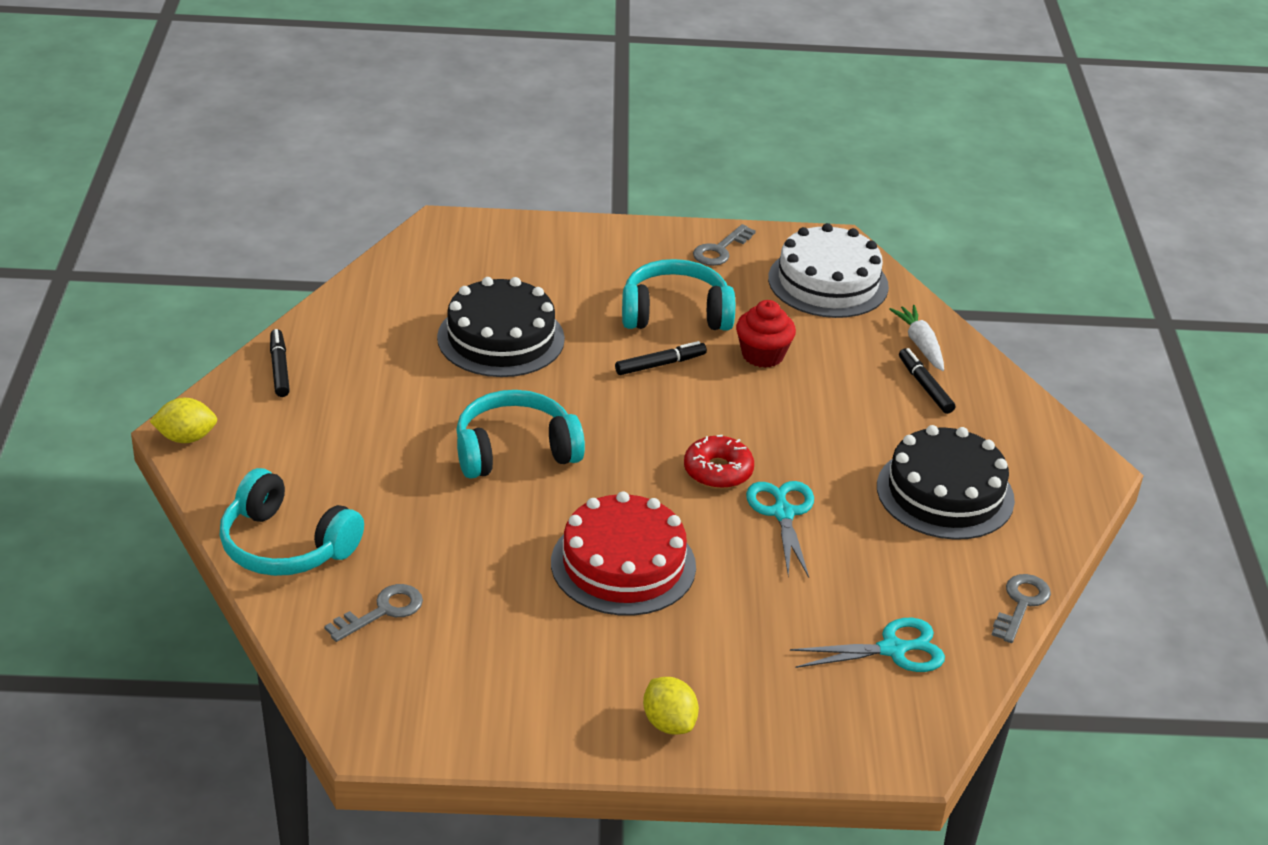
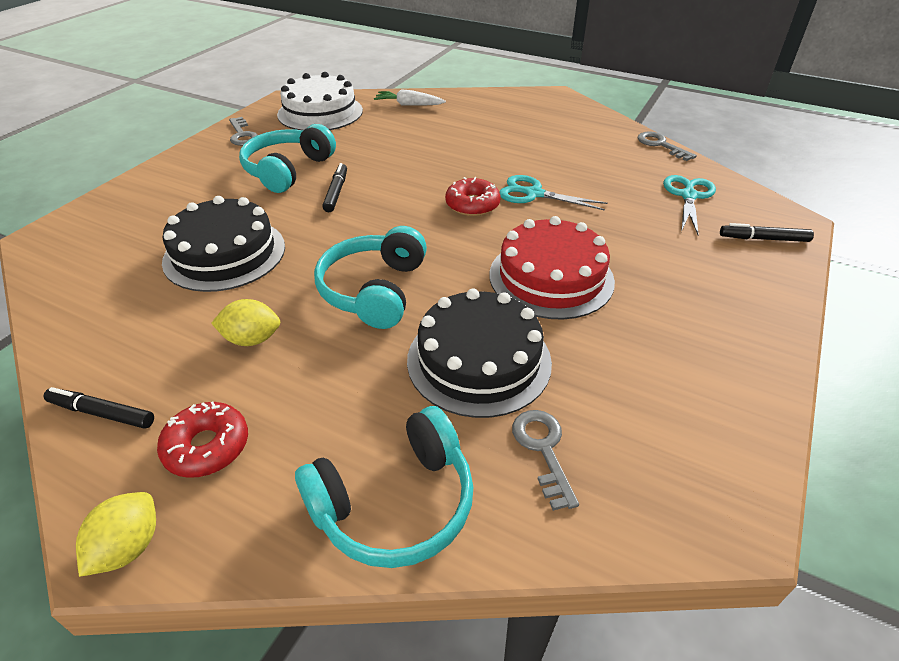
camera: 60 degrees left, 5 degrees up
yellow lemon [643,677,699,735] -> yellow lemon moved to [211,299,280,346]
red cupcake [736,300,796,368] -> none
black cake [877,425,1015,540] -> black cake moved to [407,288,552,418]
black marker [899,348,955,414] -> black marker moved to [720,223,814,242]
none -> red donut [157,401,248,478]

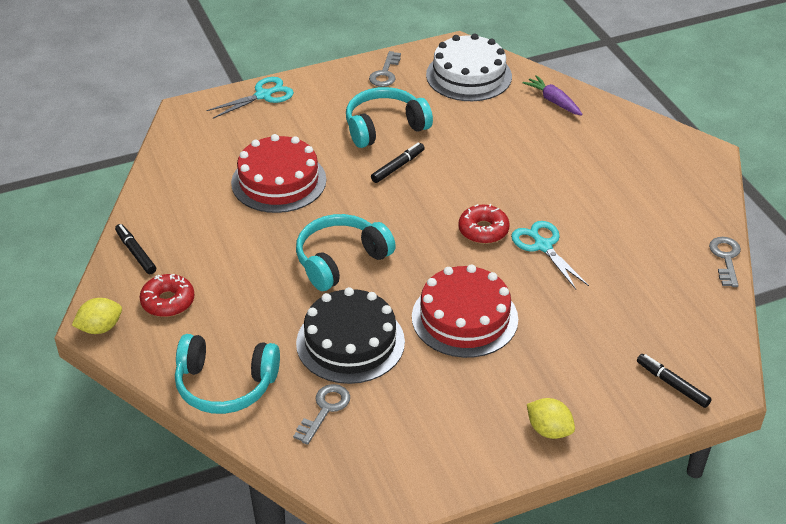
camera: 40 degrees right, 0 degrees up
black cake [162,196,285,292] -> red cake [231,134,326,213]
yellow lemon [211,299,280,346] -> yellow lemon moved to [527,398,575,439]
white carrot [374,89,446,106] -> purple carrot [522,75,583,116]
turquoise scissors [663,175,716,236] -> turquoise scissors moved to [206,77,294,118]

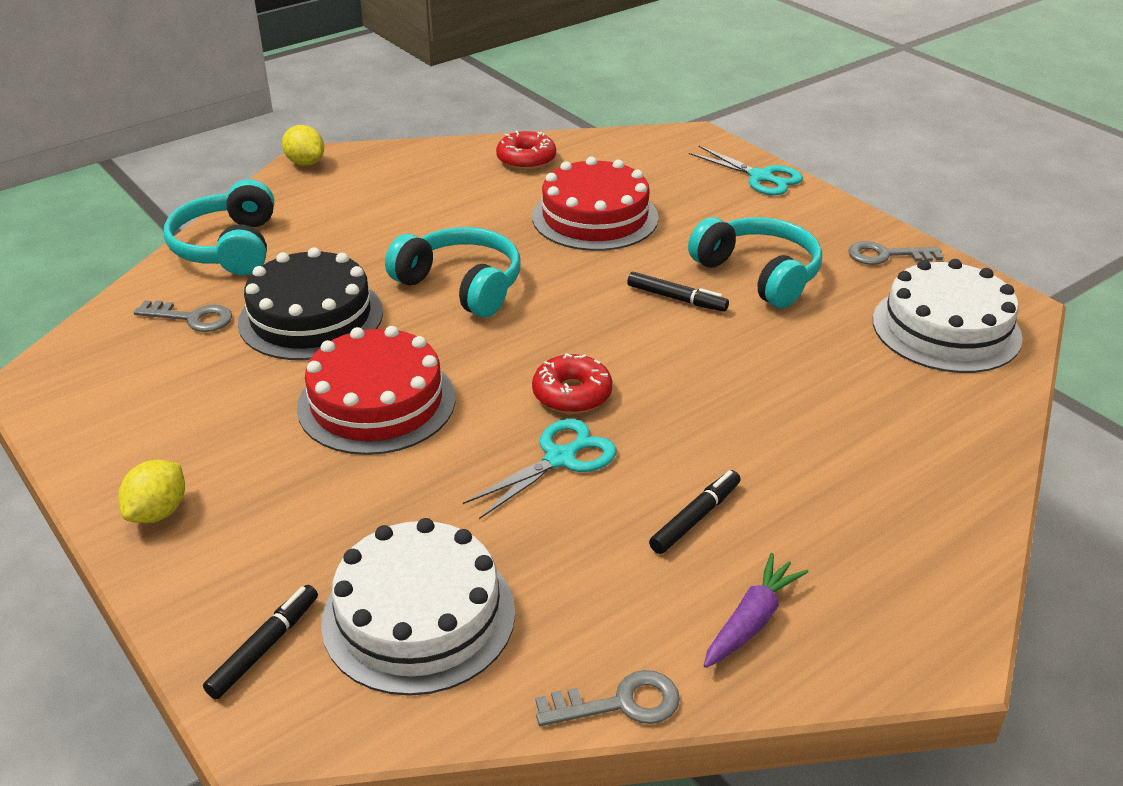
camera: 75 degrees right, 5 degrees down
black marker [115,224,156,274] -> black marker moved to [649,470,741,554]
red donut [140,274,195,317] -> red donut moved to [496,131,556,170]
purple carrot [522,75,583,116] -> purple carrot moved to [704,553,808,668]
none -> white cake [321,518,515,696]

